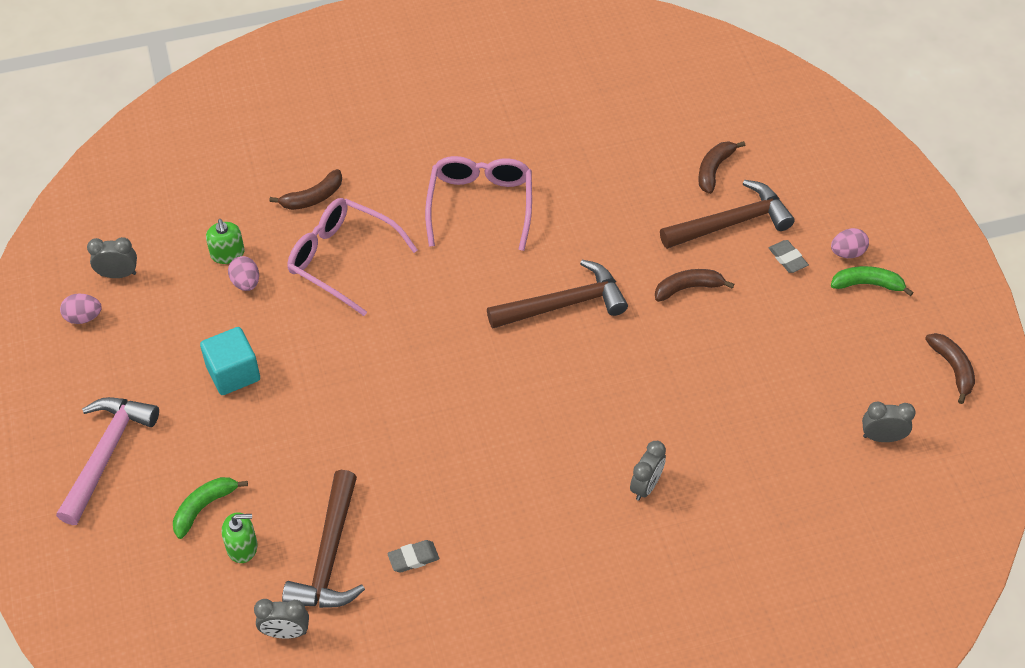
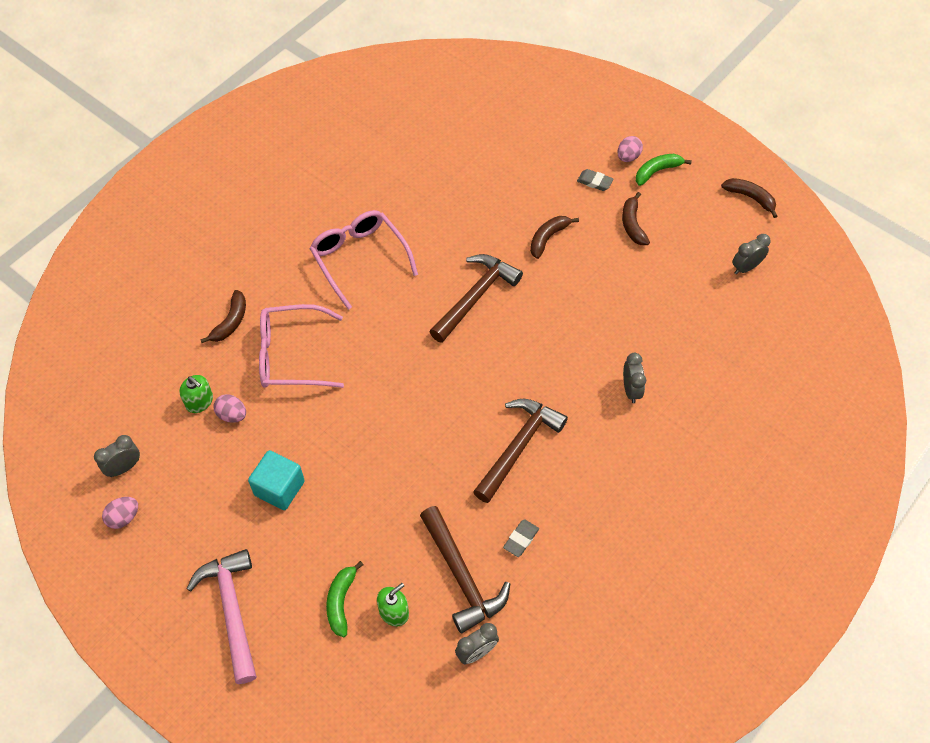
camera: 35 degrees left, 5 degrees up
brown hammer [660,180,795,249] -> brown hammer moved to [473,399,568,503]
brown banana [698,141,745,194] -> brown banana moved to [622,192,650,245]

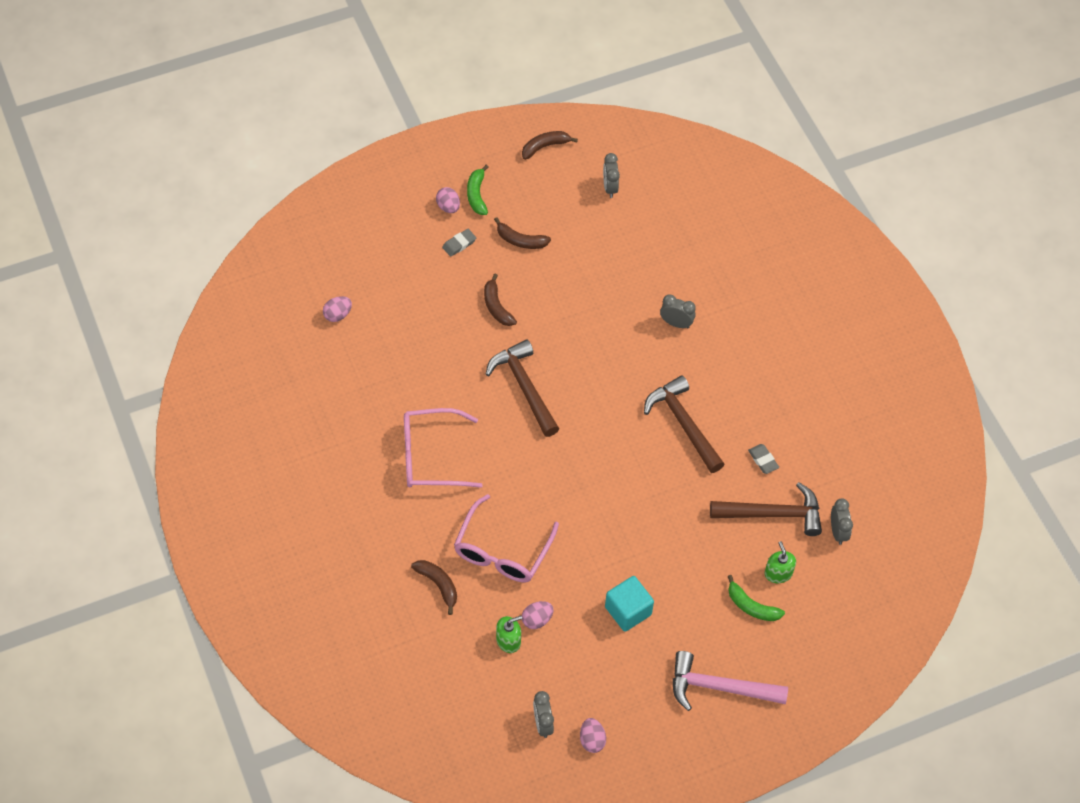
camera: 65 degrees left, 0 degrees up
none -> pink egg [323,296,352,322]

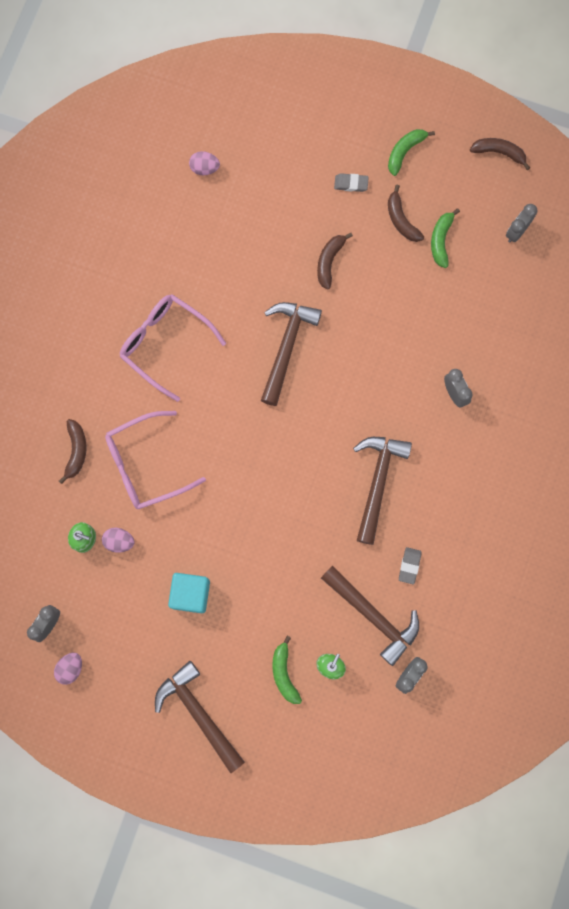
camera: 45 degrees right, 20 degrees up
pink egg [436,187,460,213] -> none
pink hammer [673,651,788,711] -> brown hammer [155,661,245,773]
none -> green banana [431,208,460,268]

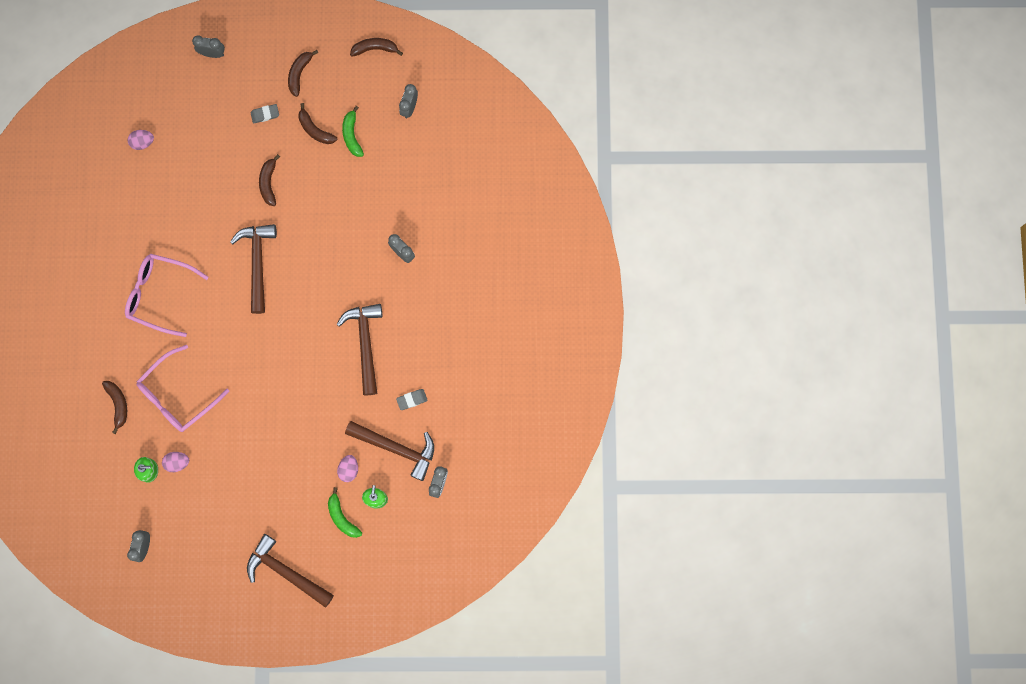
camera: 20 degrees left, 0 degrees up
pink egg [54,653,82,685] -> pink egg moved to [337,455,358,482]
turquoise cube [168,573,210,613] -> none
green banana [388,129,435,176] -> brown banana [288,50,318,97]
grey eraser [399,547,421,585] -> grey eraser turned 75 degrees clockwise [396,389,428,410]
none -> grey clock [192,35,225,58]

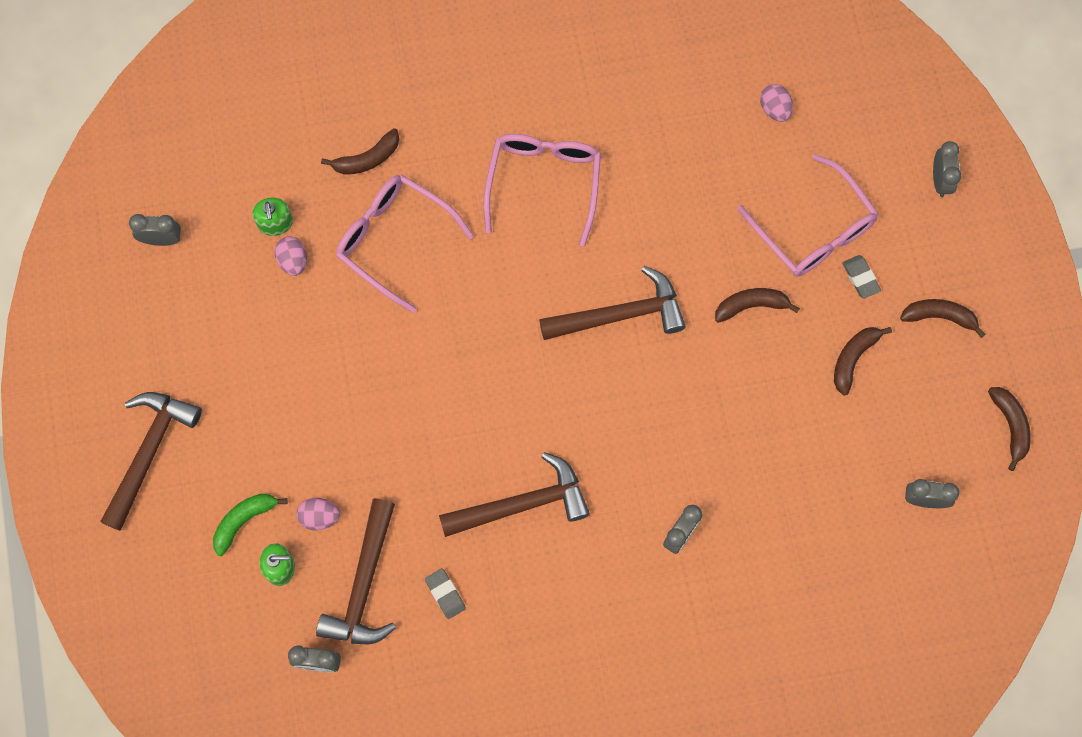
camera: 80 degrees right, 5 degrees down
green banana [342,106,364,157] -> none
none -> pink glasses [737,154,878,277]

